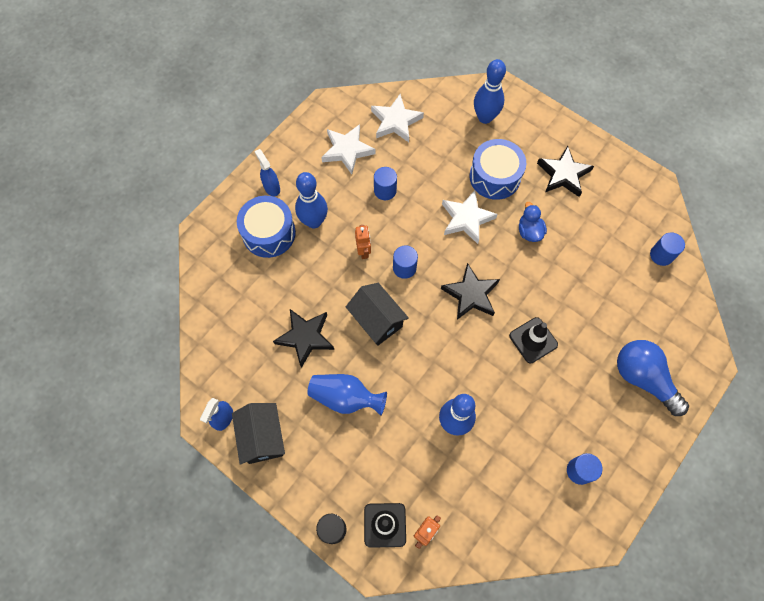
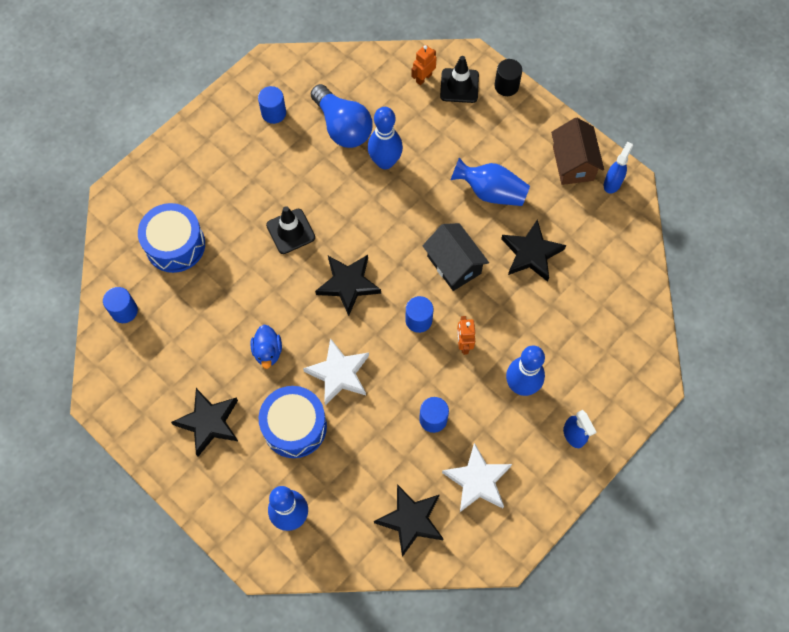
camera: 175 degrees left, 0 degrees up
black house [232,403,285,465] -> brown house [551,118,604,185]
blue drum [237,196,296,258] -> blue drum moved to [138,203,205,273]
white star [371,94,424,142] -> black star [374,484,443,557]
blue light bulb [617,340,689,416] -> blue light bulb moved to [311,84,373,148]

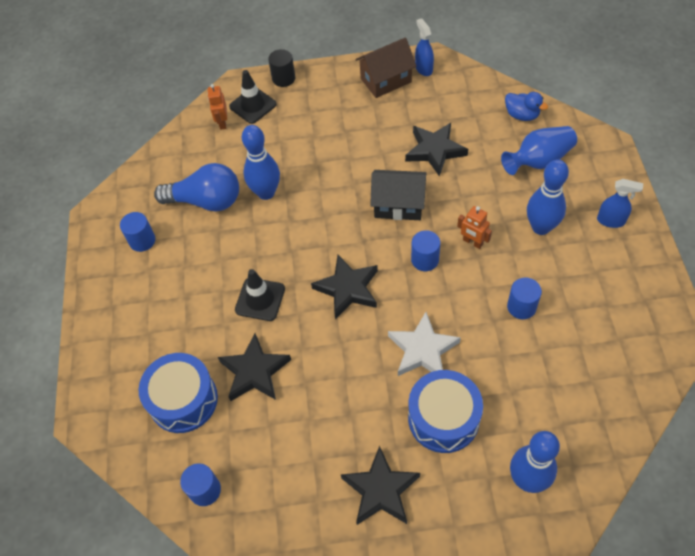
camera: 45 degrees left, 10 degrees down
blue duck [251,325,282,369] -> blue duck moved to [505,92,548,121]
black star [374,484,443,557] -> black star moved to [218,333,291,401]
white star [442,443,512,512] -> none
blue vase [451,157,530,206] -> blue vase moved to [501,126,577,175]
brown house [551,118,604,185] -> brown house turned 60 degrees counterclockwise [355,38,416,98]

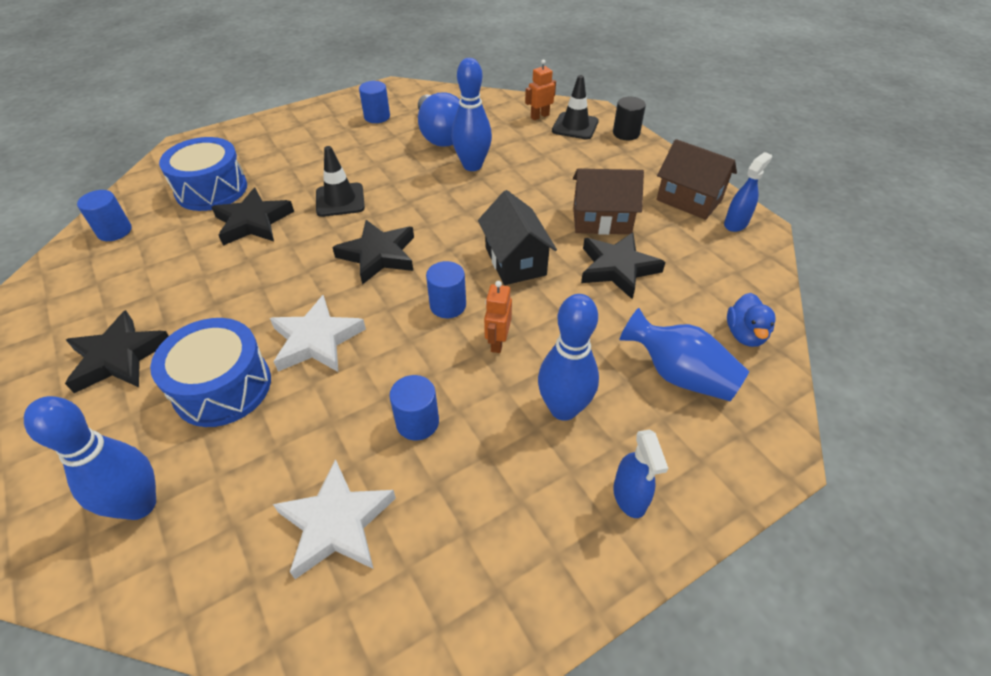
camera: 60 degrees right, 10 degrees down
none -> white star [273,459,396,579]
none -> brown house [573,169,644,235]

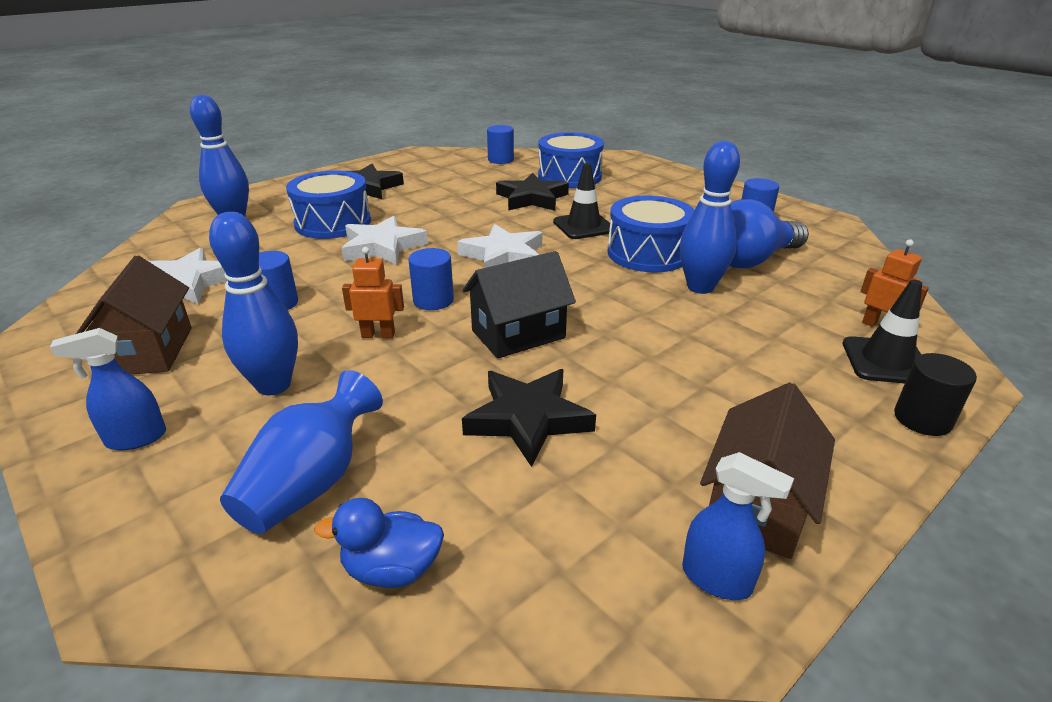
camera: 80 degrees right, 15 degrees down
black star [332,220,414,285] -> white star [457,224,542,268]
brown house [573,169,644,235] -> brown house moved to [76,255,192,375]
none -> blue drum [608,196,695,272]

